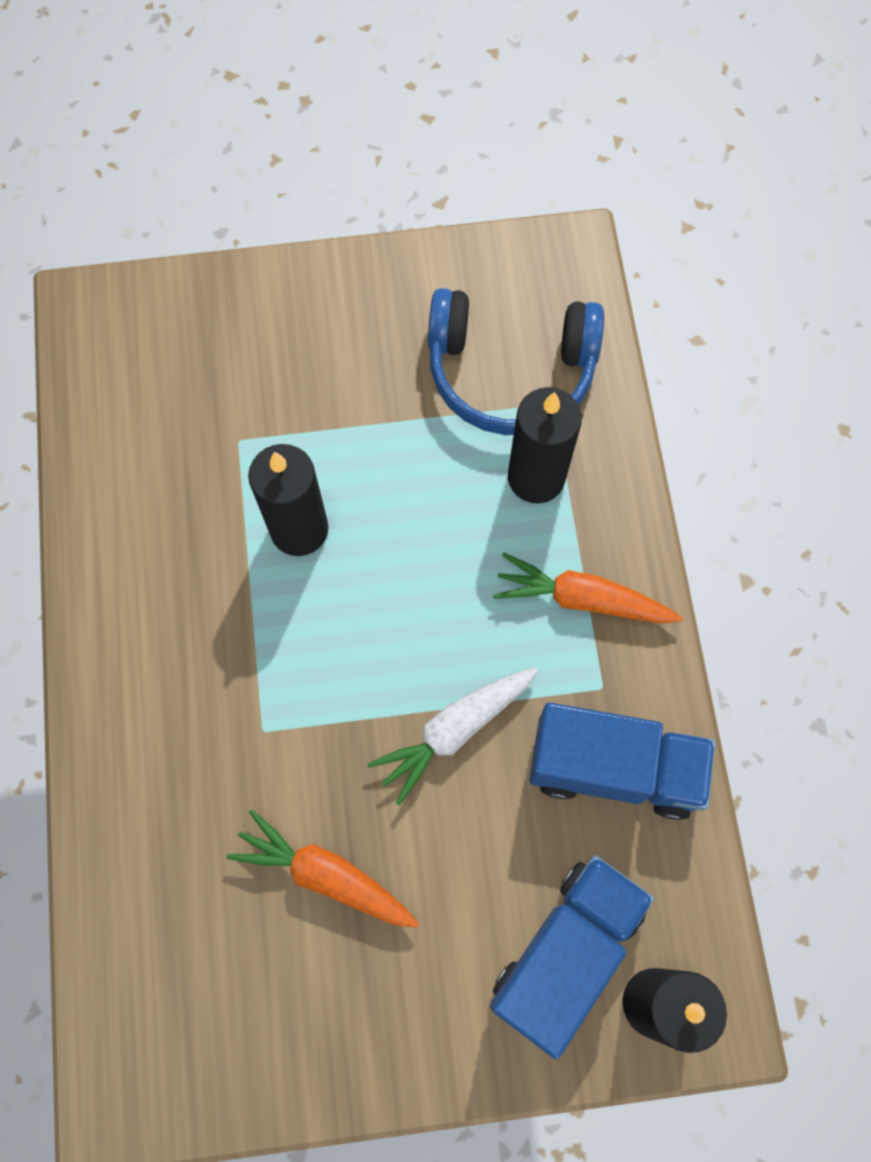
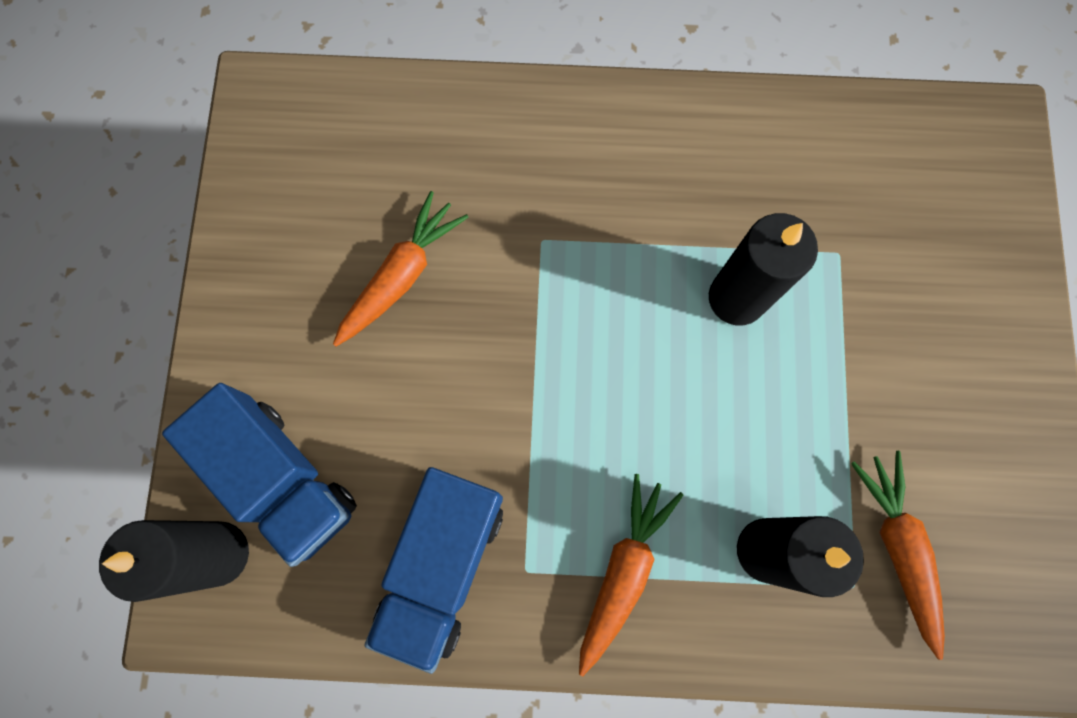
camera: 100 degrees right, 5 degrees up
white carrot [367,667,538,805] -> none
blue headphones [428,288,604,435] -> orange carrot [851,451,945,660]

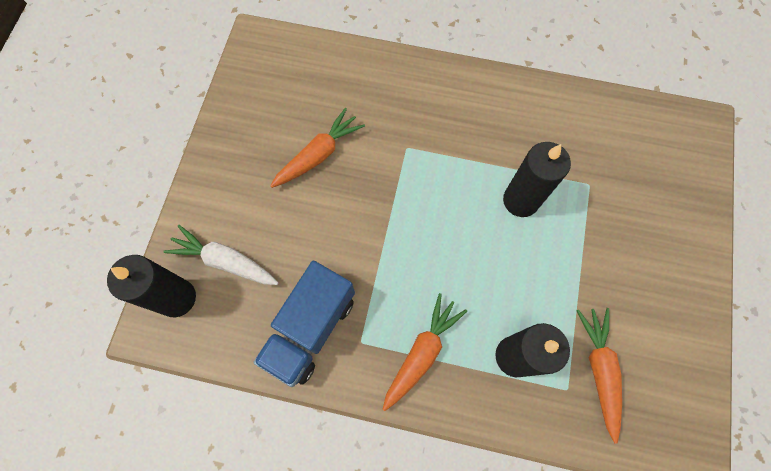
camera: 10 degrees right, 5 degrees down
blue truck [162,383,357,567] -> white carrot [163,225,279,285]

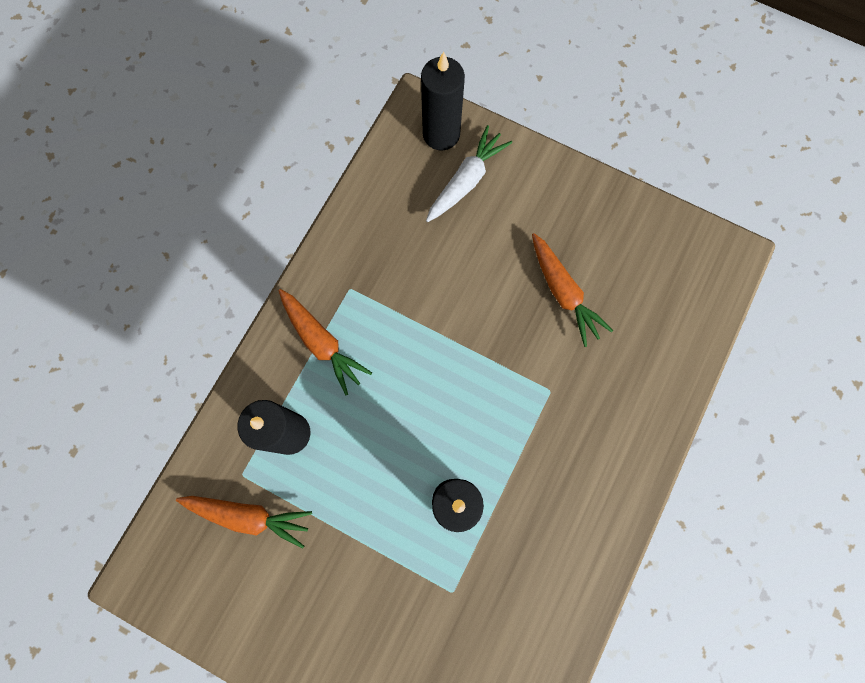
camera: 105 degrees right, 5 degrees up
blue truck [253,261,355,387] -> none

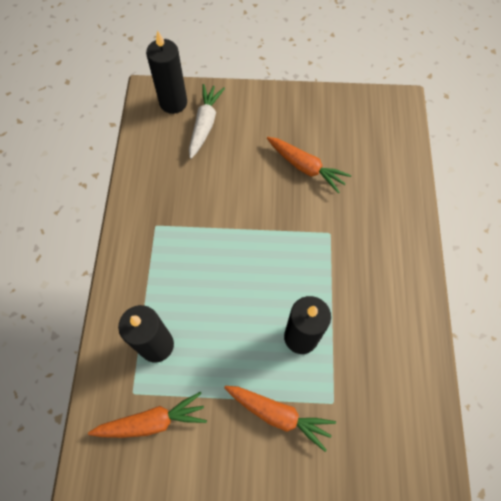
camera: 25 degrees left, 10 degrees down
orange carrot [278,289,372,395] -> orange carrot moved to [224,386,336,452]

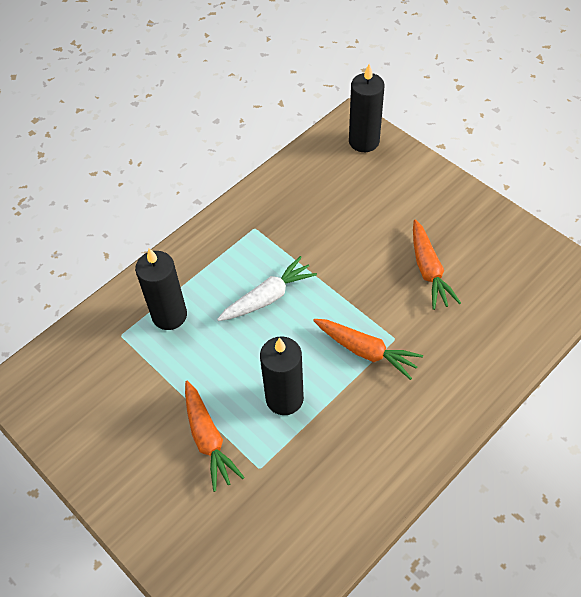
camera: 45 degrees right, 10 degrees down
orange carrot [88,392,207,438] -> orange carrot moved to [313,319,423,380]
white carrot [189,84,225,159] -> white carrot moved to [217,256,317,321]

